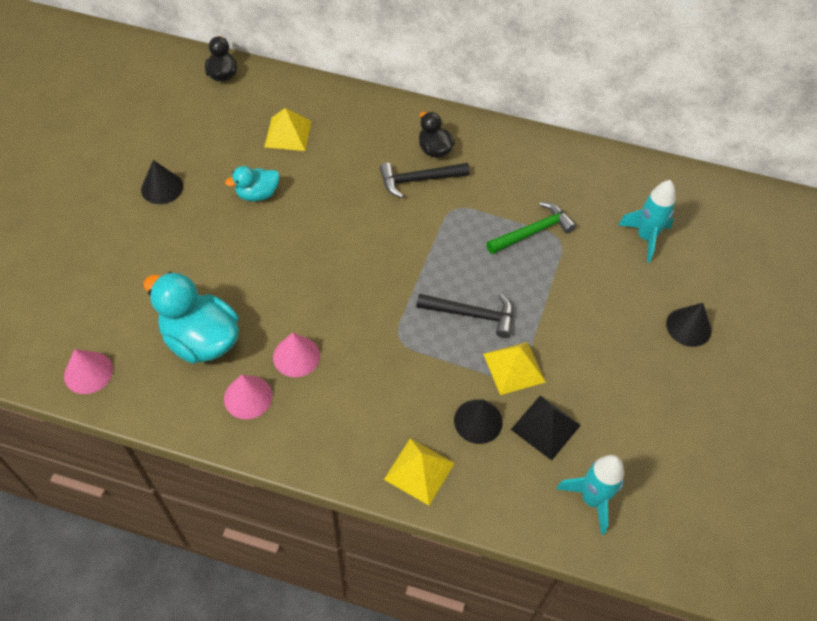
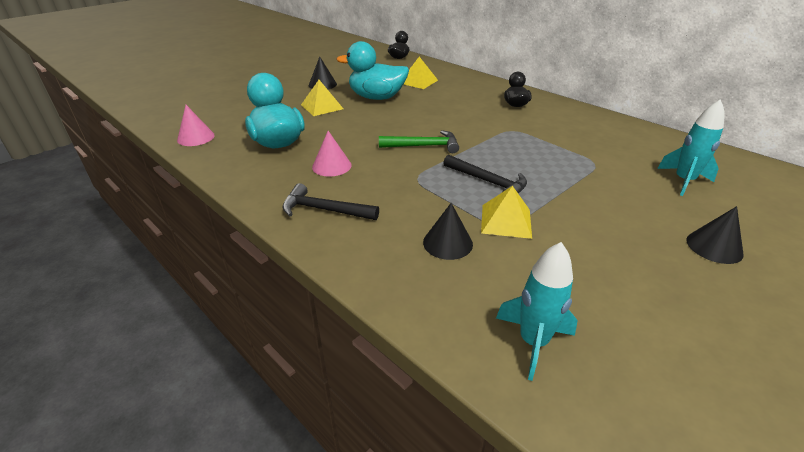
camera: 30 degrees right, 20 degrees down
pink cone [224,375,273,419] -> none
turquoise duck [225,166,280,201] -> turquoise duck [336,41,409,100], size x1.81
black hammer [380,163,470,198] -> black hammer moved to [282,183,379,220]
yellow pyramid [384,438,455,505] -> yellow pyramid moved to [301,80,343,116]
green hammer [486,202,576,254] -> green hammer moved to [379,130,459,153]
black pyramid [511,396,581,461] -> none

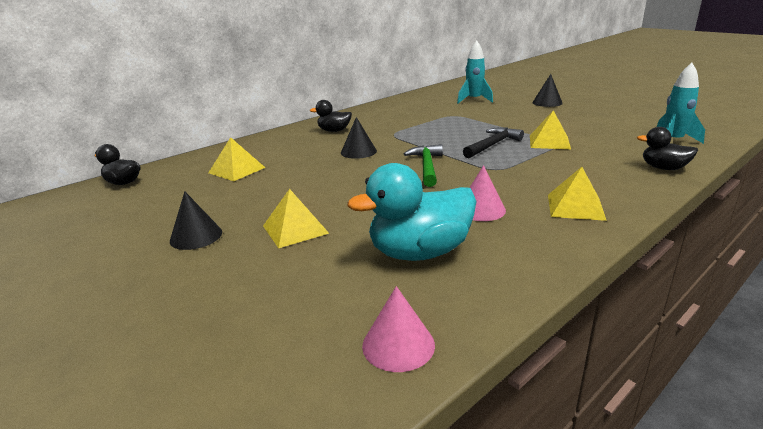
camera: 85 degrees left, 10 degrees down
black hammer [282,183,379,220] -> yellow pyramid [548,167,607,221]
turquoise duck [336,41,409,100] -> none
black cone [423,203,473,260] -> black cone moved to [341,117,377,159]
none -> black duck [637,127,698,170]

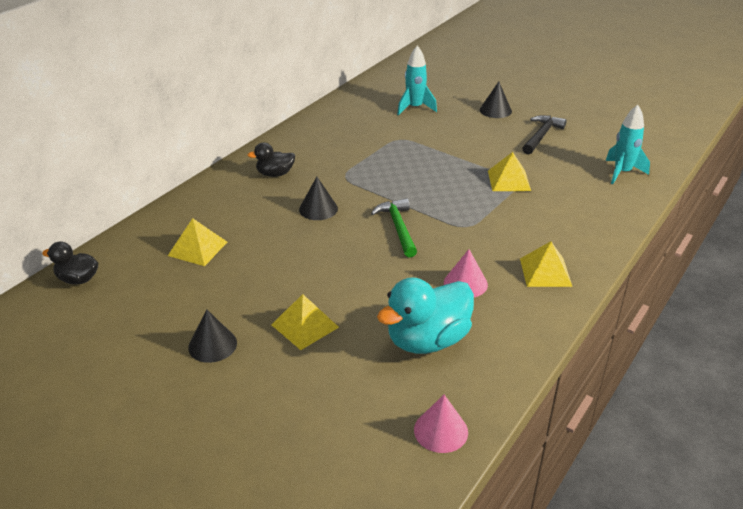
camera: 15 degrees left, 10 degrees up
black hammer [463,127,524,158] -> black hammer moved to [523,115,567,155]
black duck [637,127,698,170] -> none

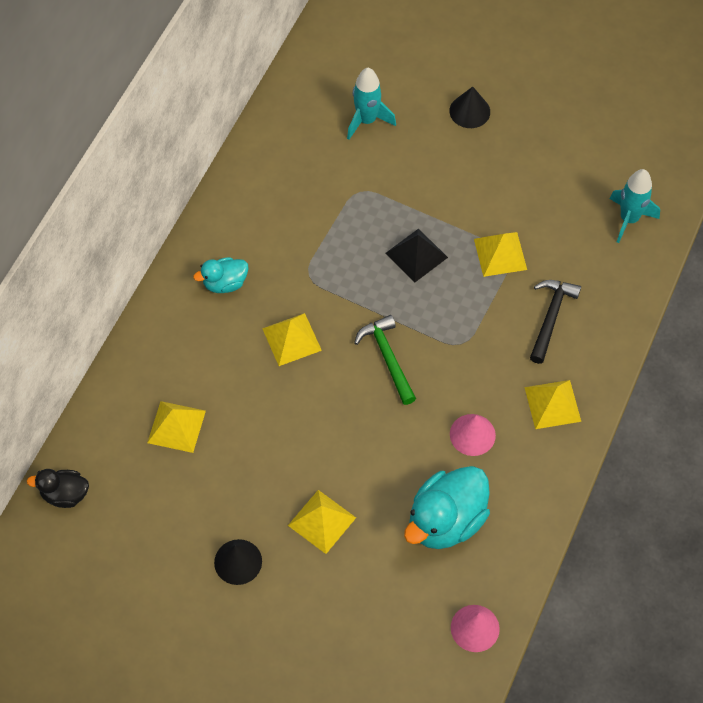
camera: 10 degrees left, 25 degrees up
black duck [247,142,295,177] -> turquoise duck [193,257,249,293]
black cone [299,177,338,220] -> yellow pyramid [262,313,322,366]
black hammer [523,115,567,155] -> black hammer moved to [530,280,581,364]
none -> black pyramid [385,229,448,282]

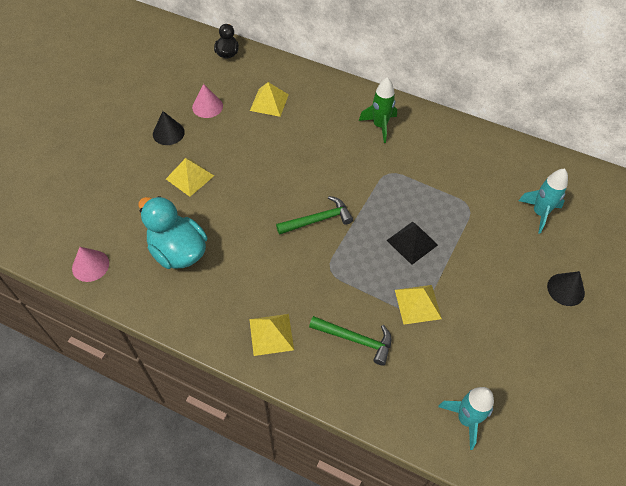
camera: 90 degrees right, 5 degrees down
turquoise duck [193,257,249,293] -> green rocket [359,77,397,143]
yellow pyramid [262,313,322,366] -> none
pink cone [450,414,496,456] -> pink cone moved to [192,84,223,118]
black hammer [530,280,581,364] -> green hammer [309,316,392,366]

